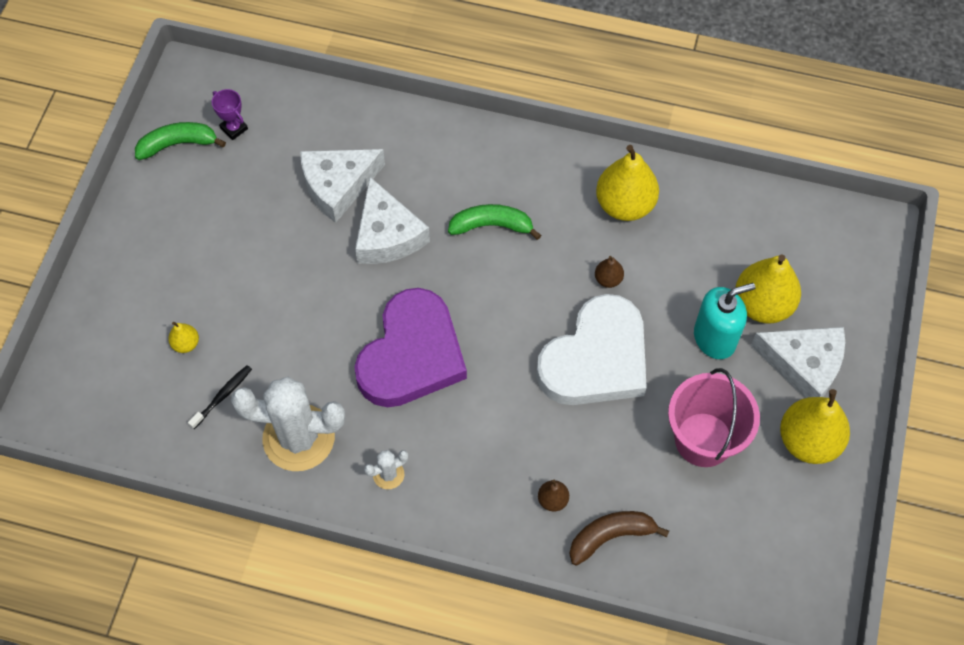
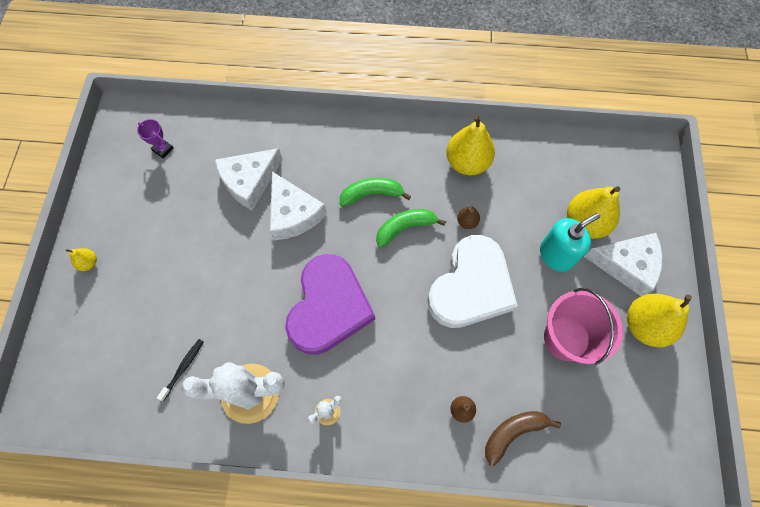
camera: 10 degrees left, 5 degrees up
green banana [135,122,226,160] -> green banana moved to [376,209,446,248]
yellow pear [168,322,199,353] -> yellow pear moved to [66,248,97,271]

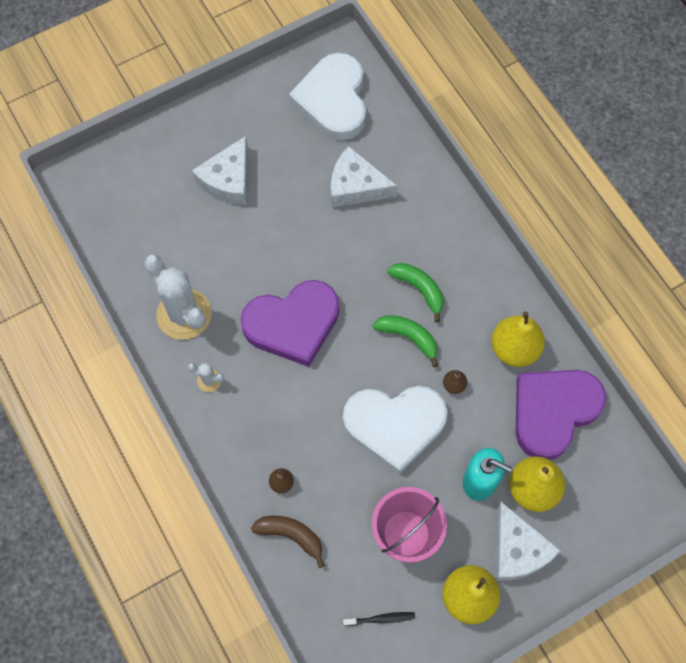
camera: 55 degrees right, 0 degrees up
yellow pear [66,248,97,271] -> none
purple trophy [137,119,173,158] -> white heart [289,53,366,141]
black toothbrush [157,339,204,401] -> black toothbrush moved to [343,612,415,626]
white cheese [270,171,327,240] -> white cheese moved to [192,136,248,205]
none -> purple heart [516,370,606,460]

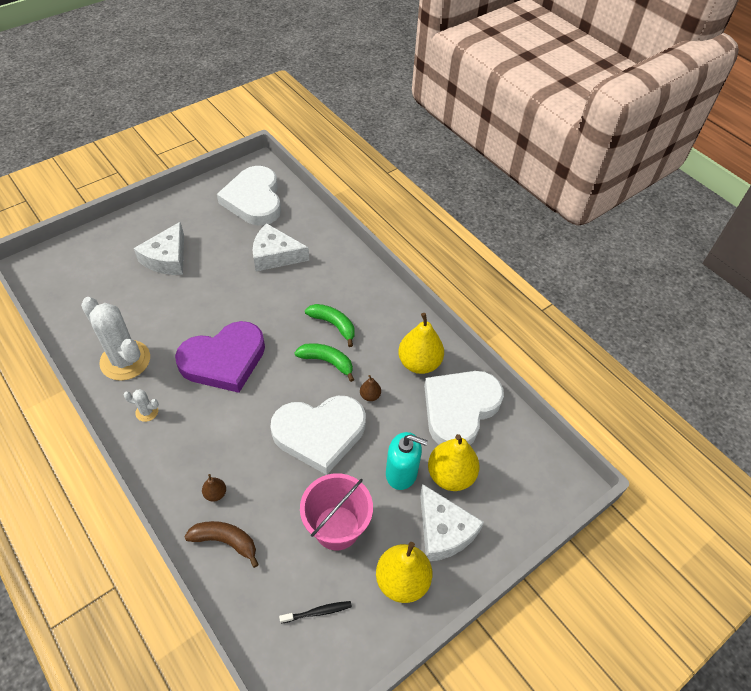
camera: 10 degrees left, 15 degrees down
purple heart [516,370,606,460] -> white heart [424,371,504,445]

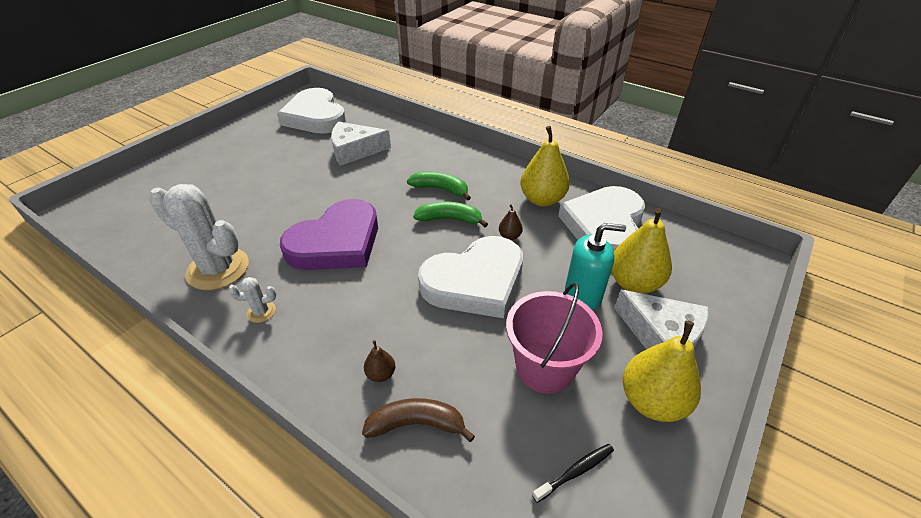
camera: 15 degrees left, 10 degrees down
white cheese [134,222,184,275] -> none

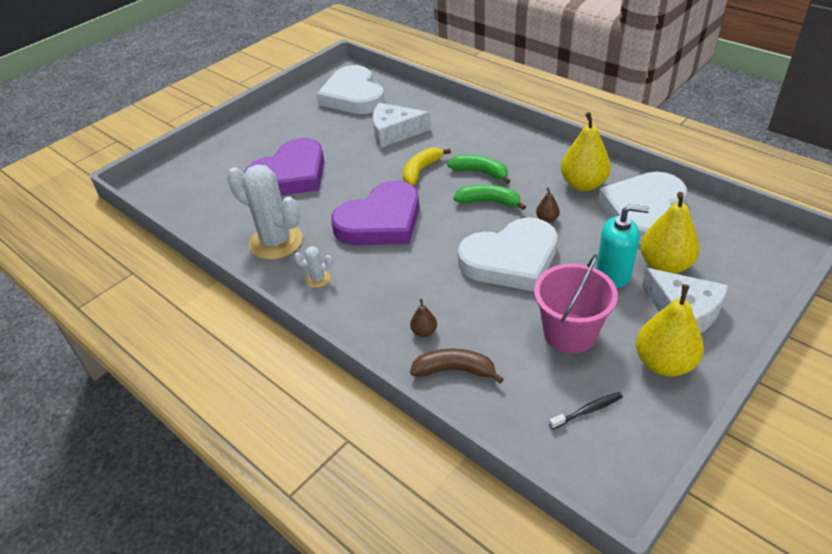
camera: 10 degrees right, 0 degrees up
none -> purple heart [244,138,324,195]
none -> yellow banana [403,147,451,185]

